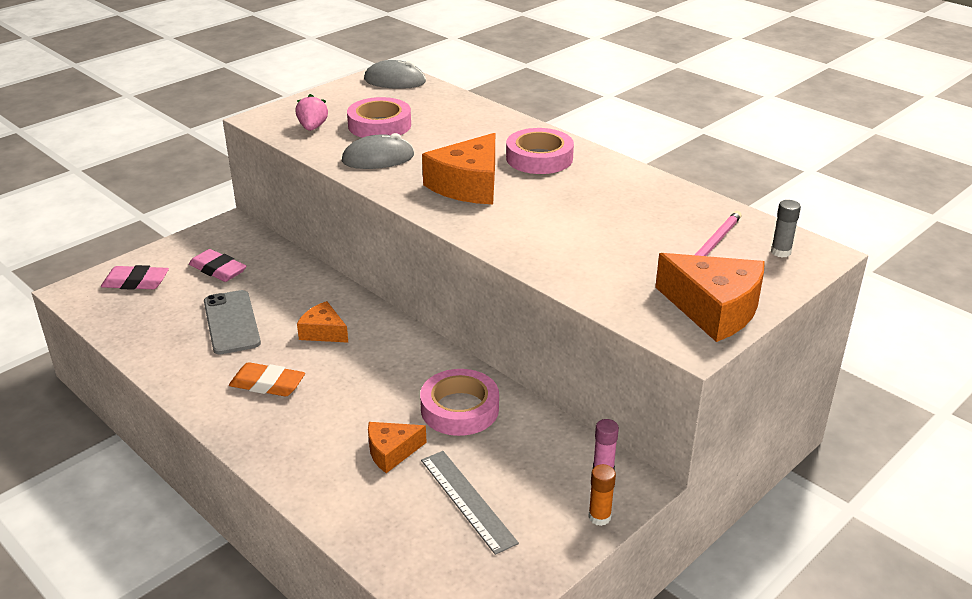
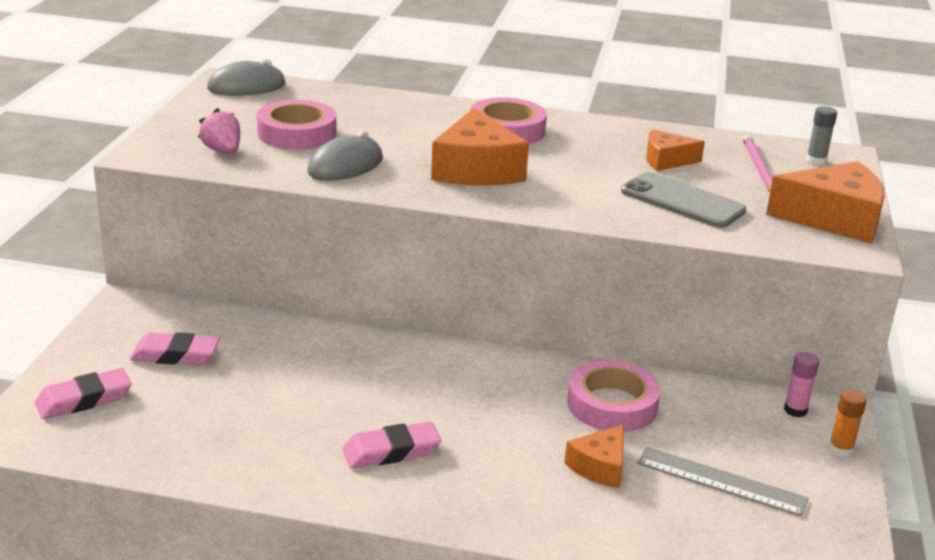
camera: 35 degrees left, 5 degrees down
grey phone [204,290,261,355] -> grey phone moved to [621,172,746,228]
orange eraser [229,362,305,396] -> pink eraser [343,422,441,468]
orange cheese [297,301,348,343] -> orange cheese moved to [646,129,705,171]

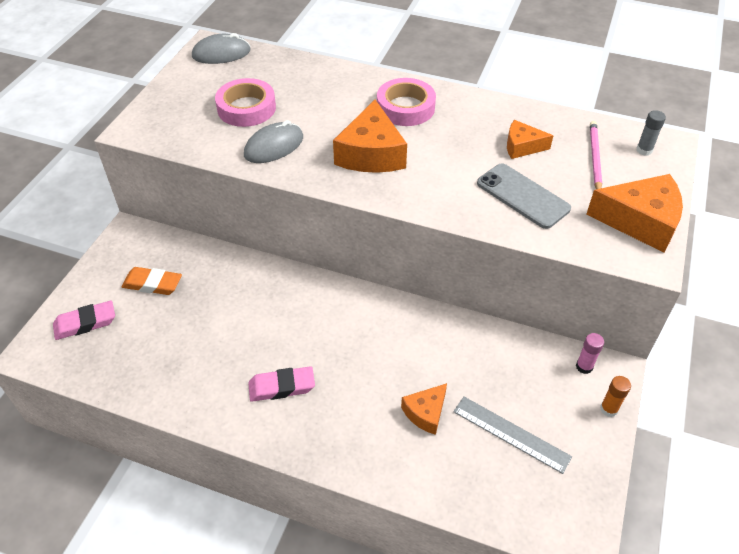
camera: 10 degrees right, 20 degrees up
pink eraser [130,332,220,365] -> orange eraser [122,267,182,295]
pink strawberry [198,108,240,153] -> none
pink tape [567,360,660,432] -> none

